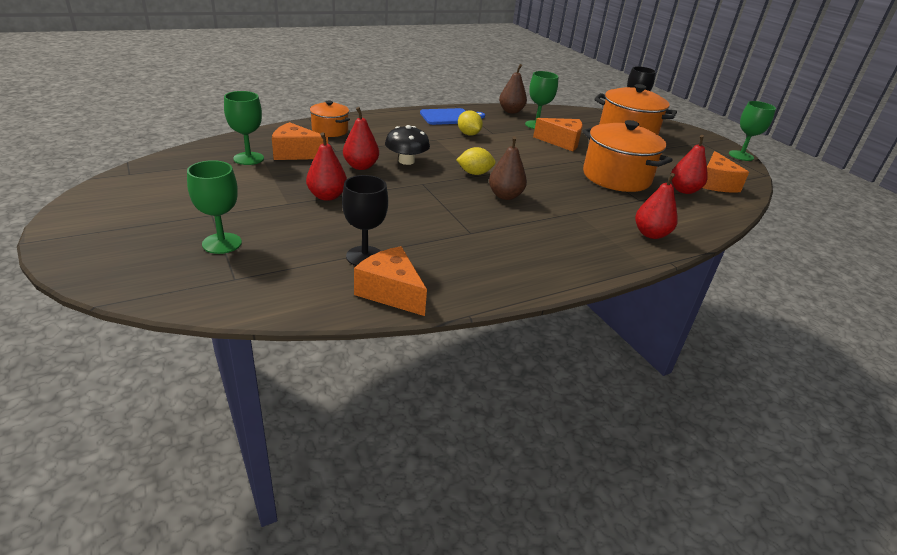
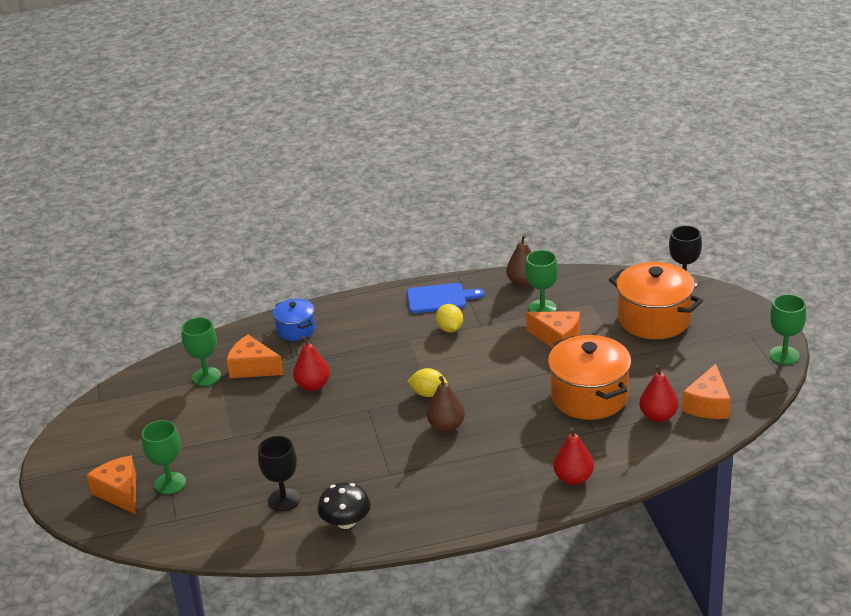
camera: 20 degrees right, 0 degrees up
red pear [306,132,347,201] -> none
orange pot [310,101,350,137] -> blue pot [273,299,315,341]
orange cheese [354,246,427,316] -> orange cheese moved to [86,455,136,514]
black mushroom [385,125,430,165] -> black mushroom moved to [318,482,371,529]

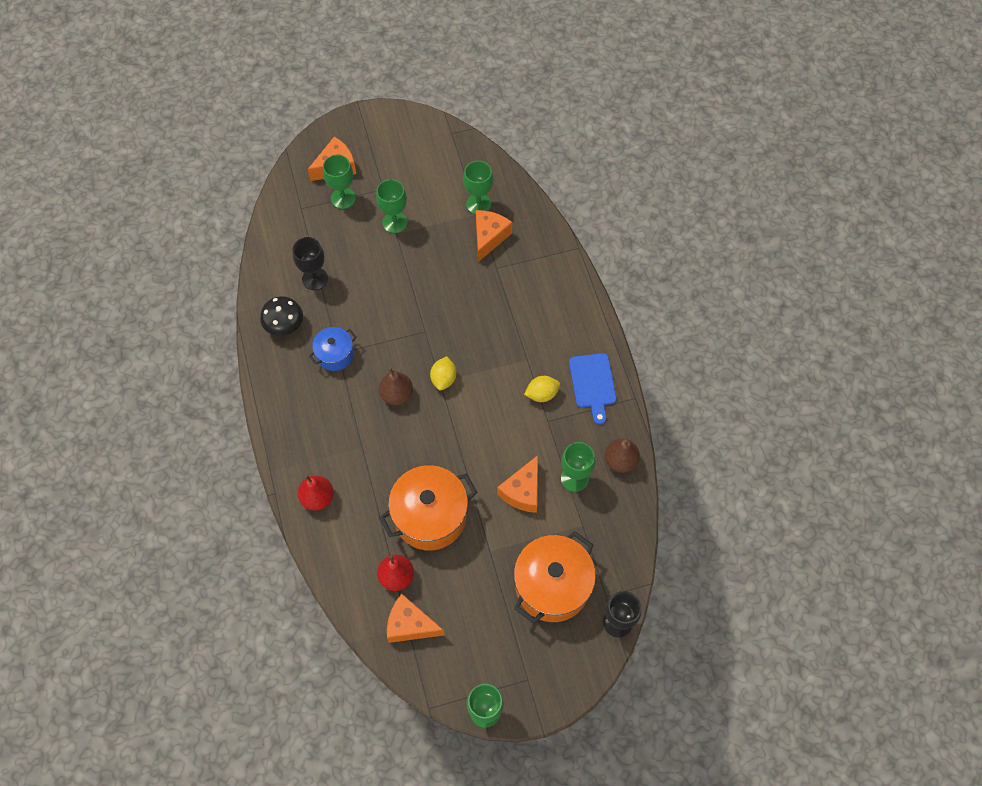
camera: 85 degrees right, 30 degrees up
blue pot [273,299,315,341] -> blue pot moved to [309,327,357,371]
red pear [293,336,330,391] -> none
none -> green goblet [376,179,407,233]

